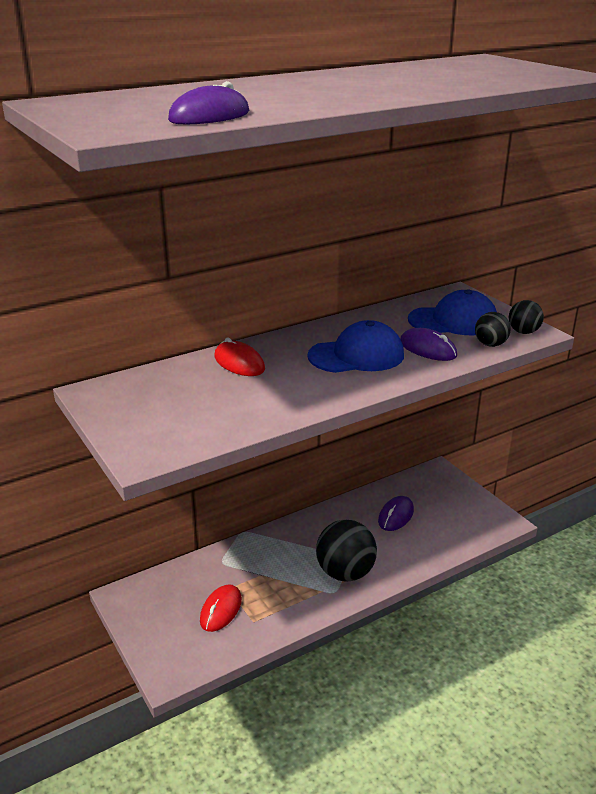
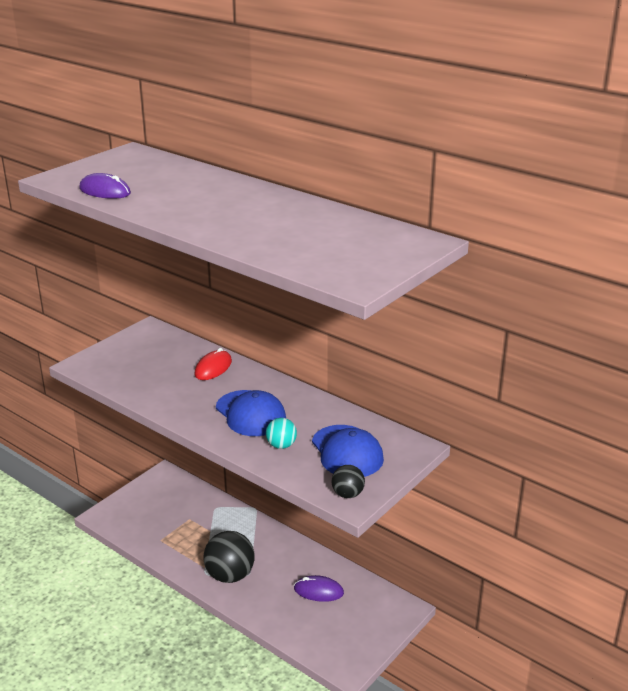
camera: 70 degrees right, 0 degrees up
red mouse [200,584,242,632] -> none
purple mouse [400,328,457,361] -> turquoise ball [266,418,297,449]
black ball [475,312,511,347] -> none

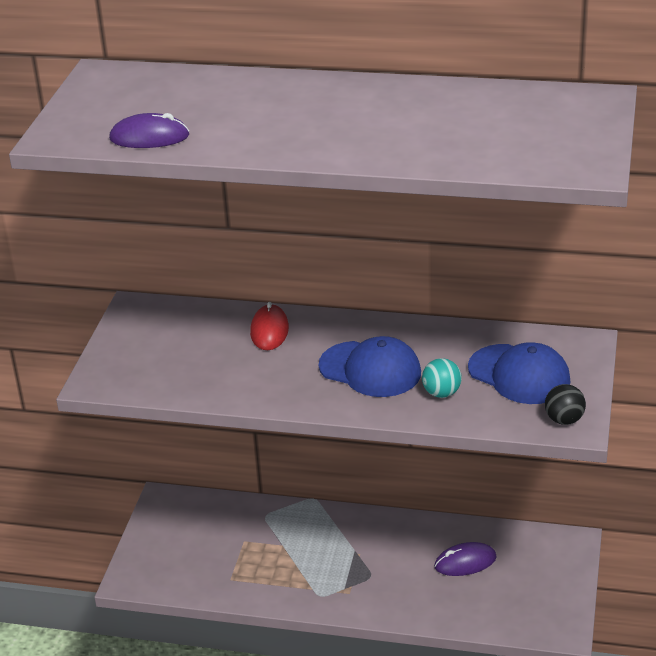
camera: 25 degrees left, 5 degrees up
black ball [203,531,255,583] -> none

